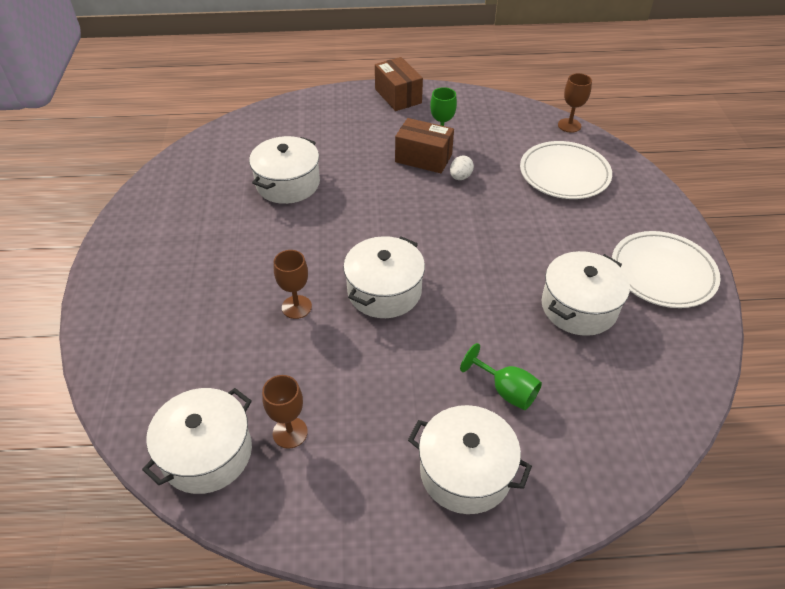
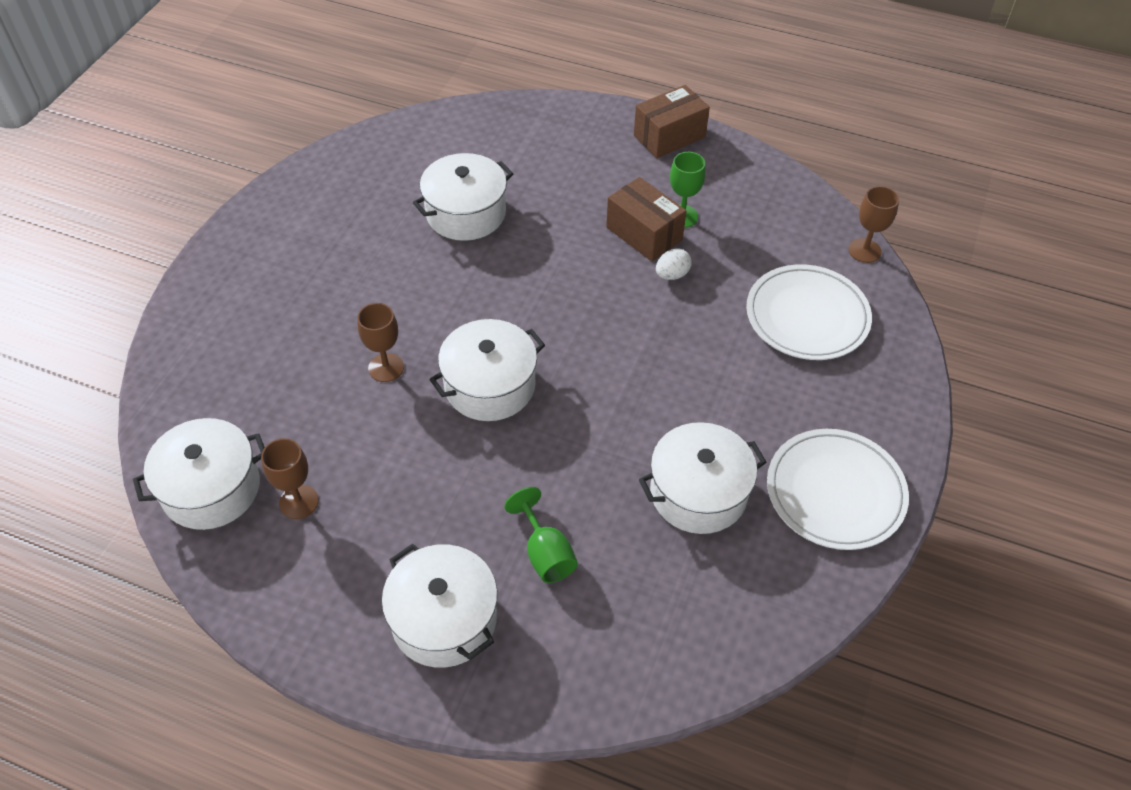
camera: 25 degrees right, 5 degrees up
brown box [375,57,423,111] -> brown box turned 60 degrees clockwise [634,85,710,158]

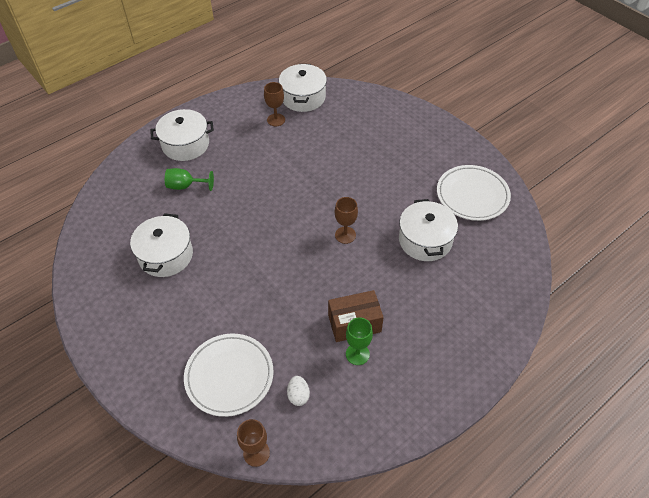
camera: 120 degrees right, 0 degrees up
brown goblet [357,303,404,382] -> brown goblet moved to [335,197,358,244]
white pot [429,319,545,421] -> none
brown box [634,85,710,158] -> none
white egg [656,248,692,280] -> white egg moved to [287,376,310,406]
white plate [767,429,909,550] -> white plate moved to [437,165,511,221]

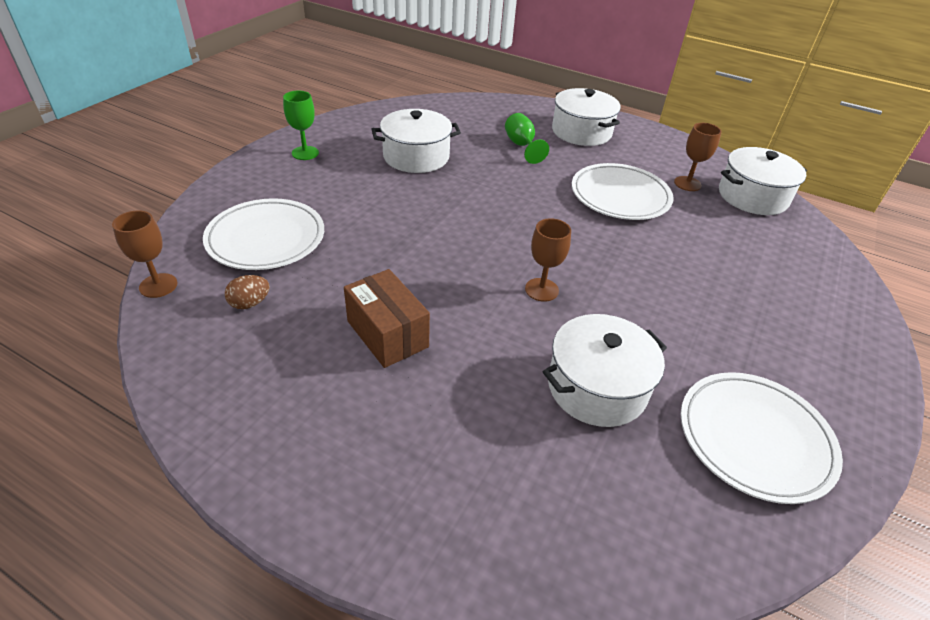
camera: 65 degrees right, 10 degrees down
white egg [287,376,310,406] -> brown egg [225,275,270,309]
green goblet [346,318,373,365] -> green goblet moved to [283,91,319,160]
none -> white plate [572,163,674,220]

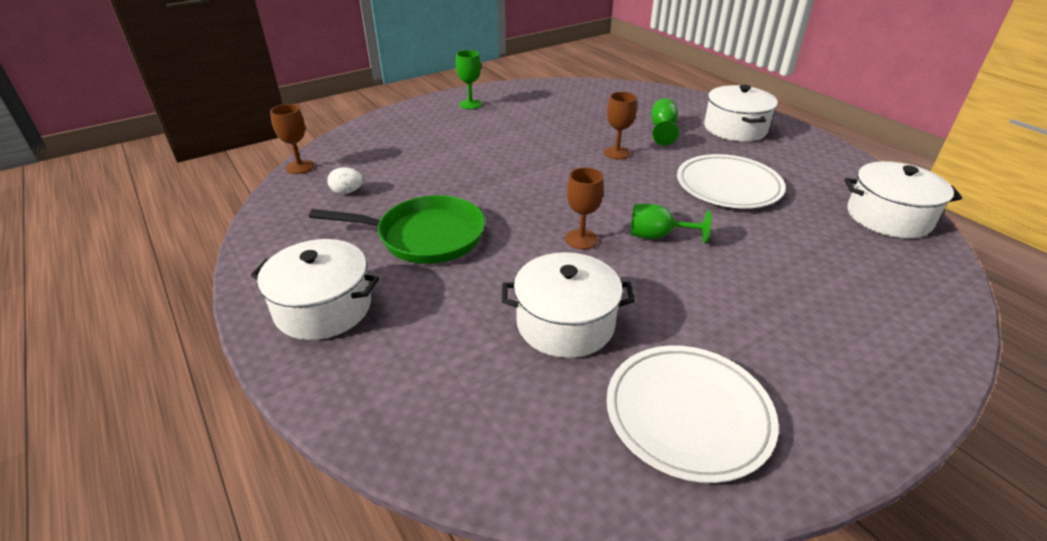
camera: 30 degrees right, 5 degrees down
white plate [203,198,324,270] -> none
brown egg [225,275,270,309] -> white egg [327,167,363,194]
brown box [344,269,430,368] -> green pan [309,195,485,264]
white pot [371,109,461,173] -> white pot moved to [251,239,379,340]
brown goblet [674,123,721,191] -> brown goblet moved to [604,92,637,159]
none -> green goblet [631,204,711,243]

